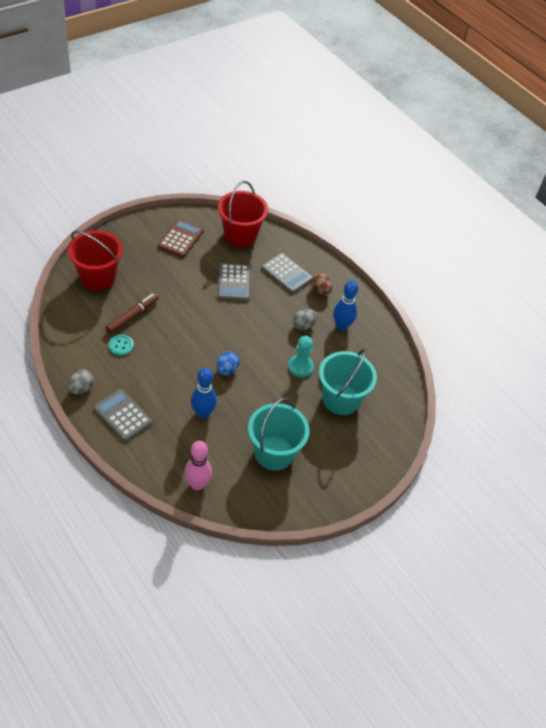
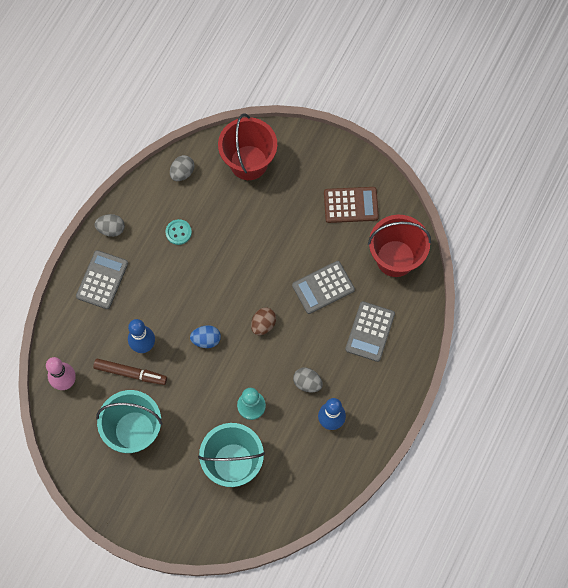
camera: 70 degrees right, 20 degrees up
brown marker [105,293,159,334] -> brown marker moved to [93,359,167,385]
brown egg [311,273,332,295] -> brown egg moved to [251,307,276,335]
none -> grey egg [170,155,195,181]

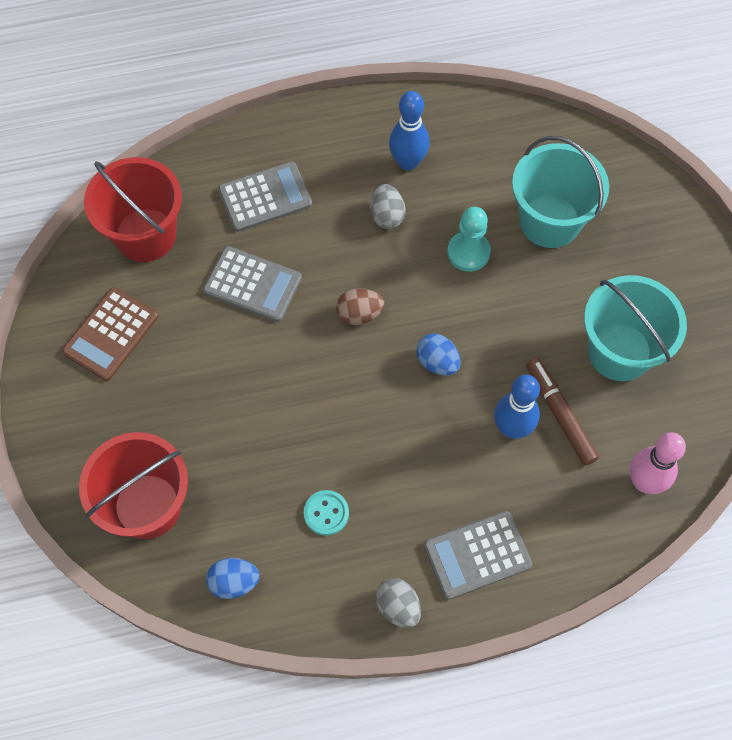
camera: 130 degrees left, 5 degrees down
grey egg [170,155,195,181] -> blue egg [206,558,260,599]
brown calculator [324,187,379,223] -> brown calculator turned 105 degrees counterclockwise [62,287,158,381]

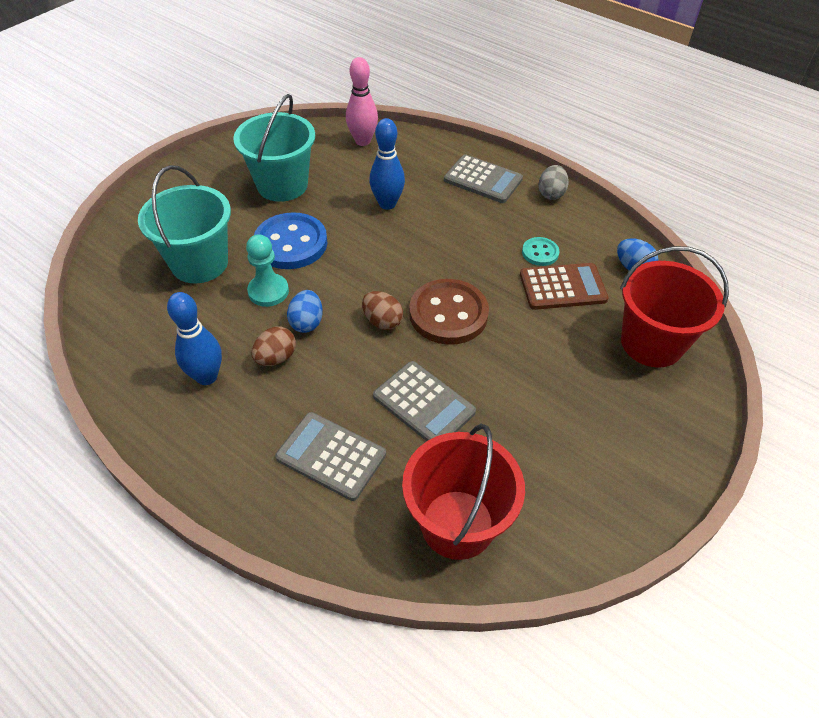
camera: 130 degrees left, 15 degrees down
brown calculator [62,287,158,381] -> brown calculator moved to [520,263,609,310]
grey calculator [203,246,302,322] -> grey calculator turned 150 degrees clockwise [373,361,476,441]
grey egg [370,184,405,229] -> brown egg [251,326,296,366]
blue egg [417,333,461,375] -> blue egg moved to [287,290,323,333]
brown marker [526,357,599,466] -> none
none -> blue button [254,212,327,269]
none -> brown button [409,279,489,345]

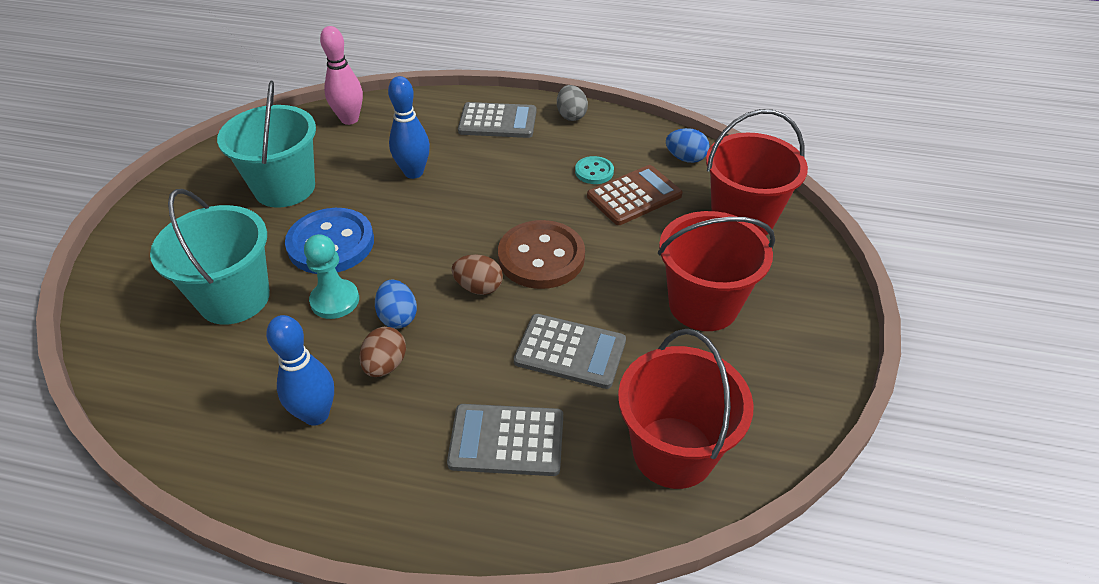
camera: 25 degrees left, 5 degrees down
none -> red bucket [658,211,775,331]

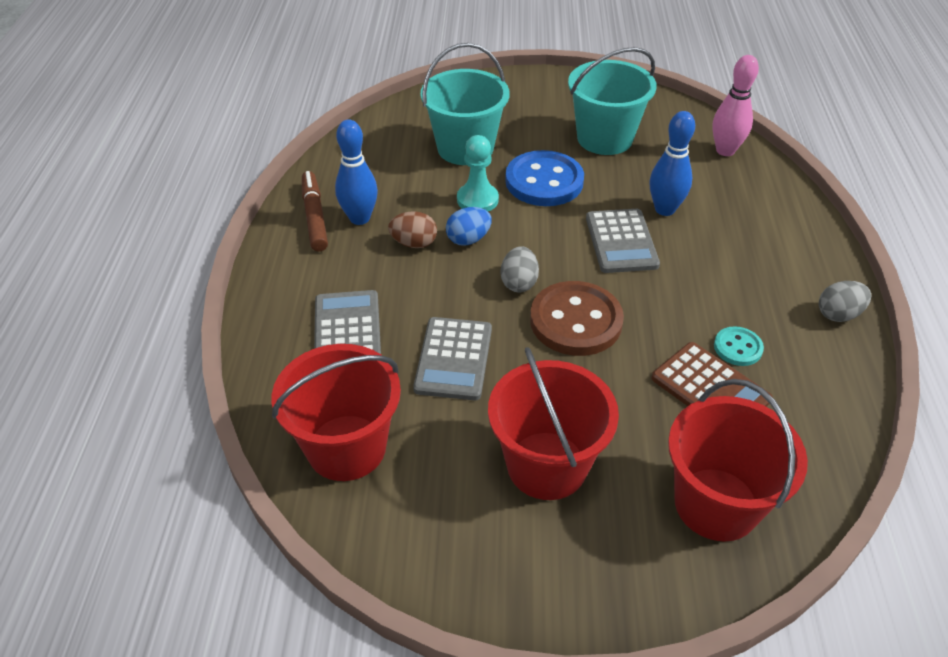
camera: 80 degrees right, 0 degrees up
brown egg [451,255,503,295] -> grey egg [500,246,539,292]
grey calculator [458,102,536,138] -> grey calculator moved to [586,209,660,273]
blue egg [666,128,710,163] -> none
none -> brown marker [302,171,328,251]

